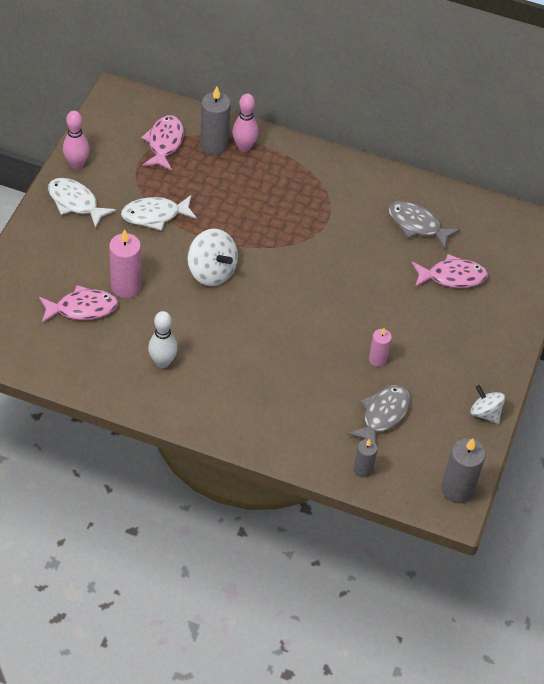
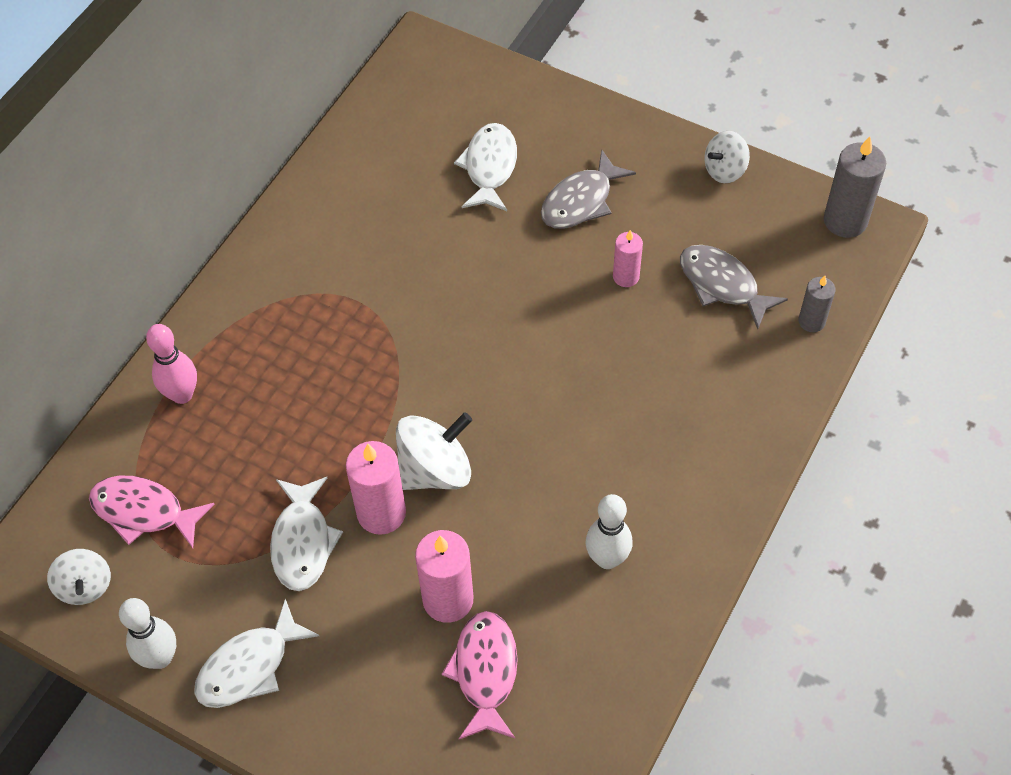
camera: 75 degrees left, 5 degrees up
pink bowling pin [63,111,90,169] -> white bowling pin [119,598,176,669]
grey candle [200,86,231,155] -> none
grey fish [388,201,460,250] -> grey fish moved to [541,150,636,229]
pink fish [412,254,488,288] -> white fish [454,123,517,211]
none -> white spinning top [47,549,111,605]
none -> pink candle [346,441,406,535]

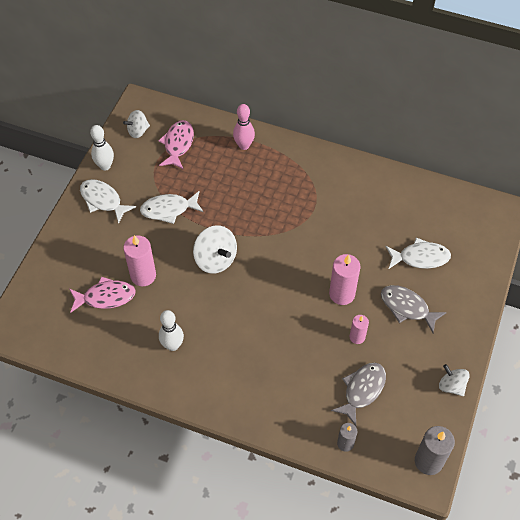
camera: 80 degrees right, 0 degrees up
pink candle [346,441,406,535] -> pink candle moved to [329,254,360,305]

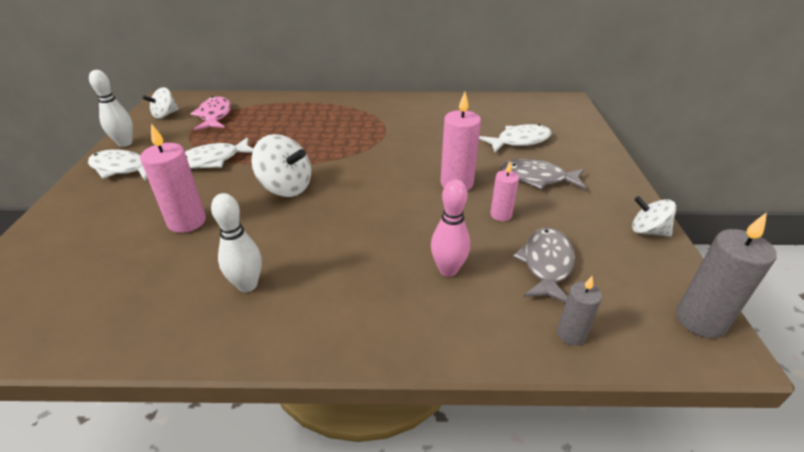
camera: 20 degrees left, 20 degrees down
pink fish [69,277,136,313] -> none
pink bowling pin [233,104,255,150] -> pink bowling pin moved to [431,179,470,277]

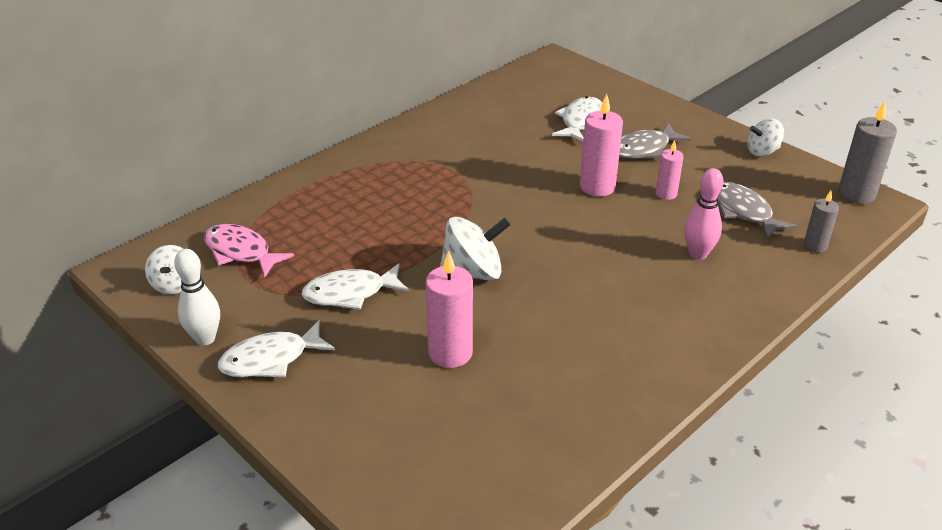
camera: 45 degrees left, 0 degrees up
white fish [185,137,254,169] -> white fish turned 60 degrees clockwise [301,263,409,310]
white bowling pin [211,193,262,292] -> none

